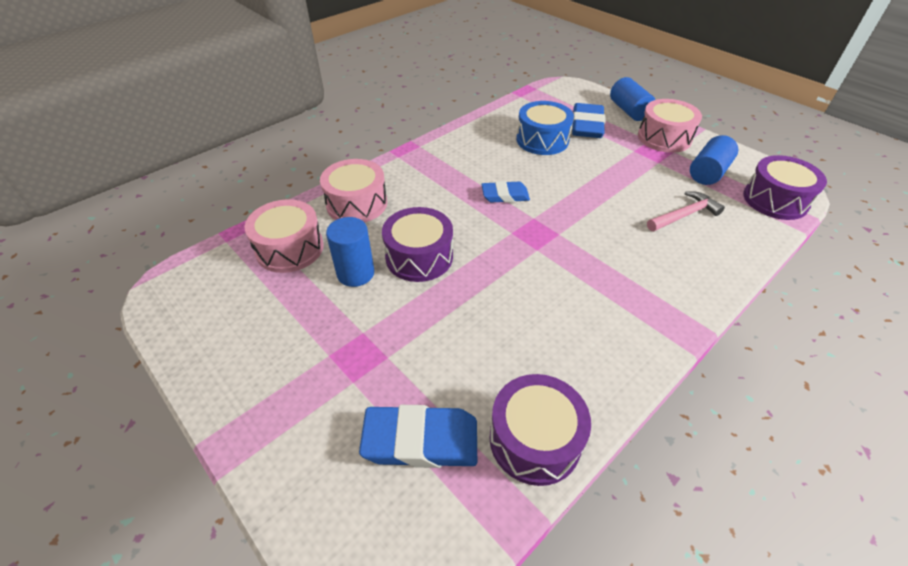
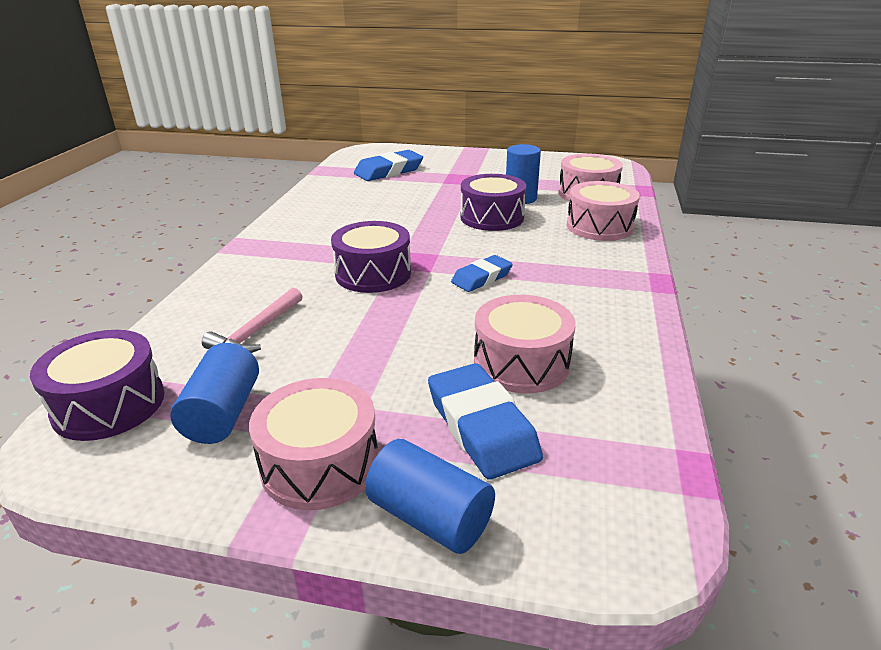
camera: 145 degrees right, 15 degrees down
purple drum [490,374,591,486] -> purple drum moved to [331,221,411,293]
blue drum [516,101,574,155] -> pink drum [474,295,576,393]

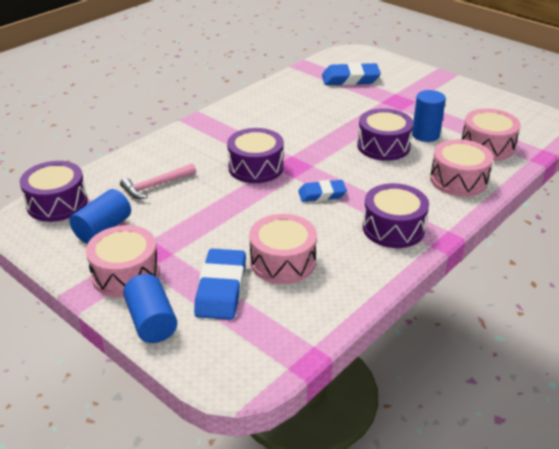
camera: 30 degrees right, 5 degrees up
none -> purple drum [363,183,429,248]

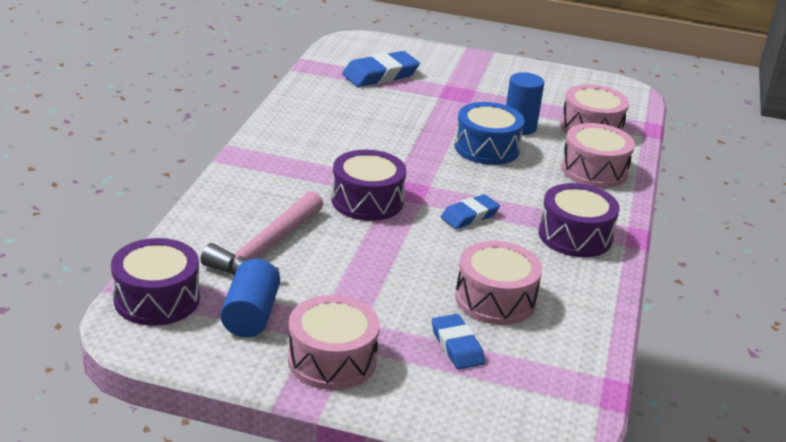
camera: 30 degrees left, 5 degrees down
pink hammer [120,163,196,199] -> pink hammer [200,191,323,276], size x1.52
blue cylinder [123,274,177,343] -> none
blue eraser [194,249,246,320] -> blue eraser [432,314,485,369], size x0.64
purple drum [357,108,414,161] -> blue drum [455,102,524,165]

